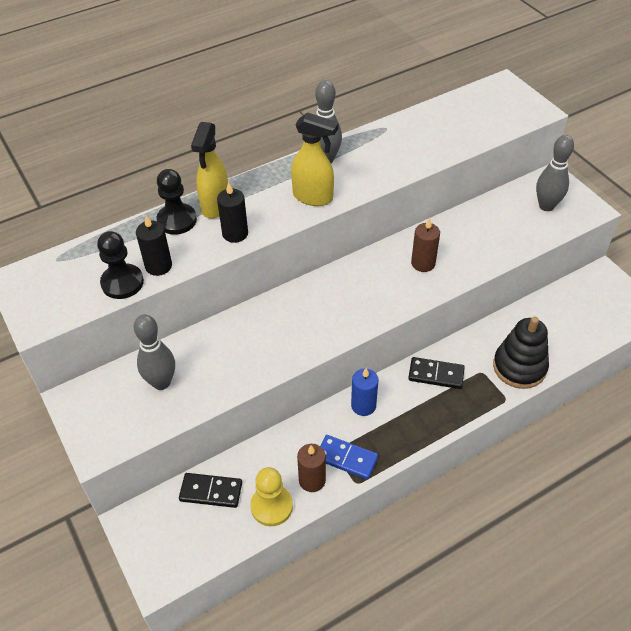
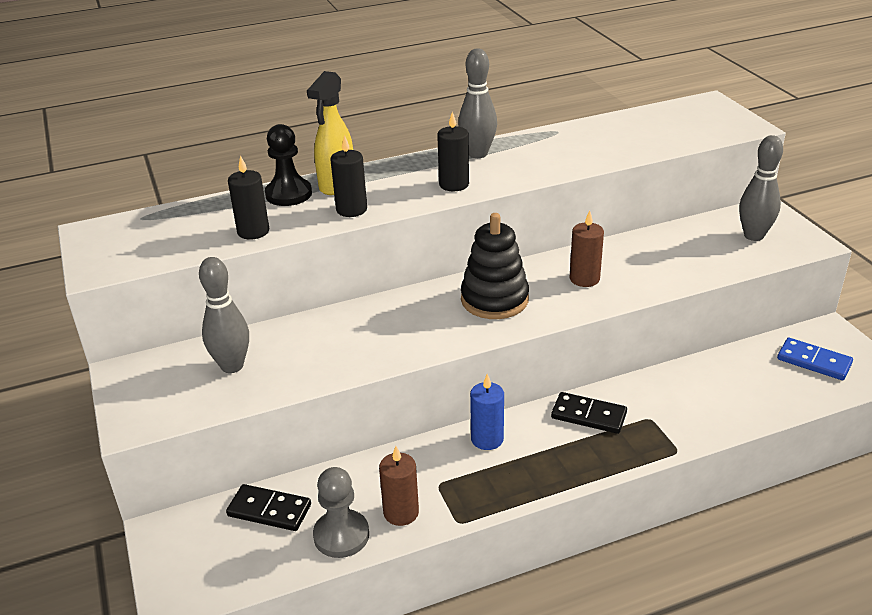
camera: 10 degrees right, 15 degrees down
black pawn [97,231,144,299] -> none
yellow pawn [250,467,293,526] -> grey pawn [313,467,369,558]
yellow spray bottle [291,113,338,206] -> black candle [437,111,469,191]
blue domino [320,435,378,479] -> blue domino moved to [777,338,853,380]
black stacking toy [493,317,549,389] -> black stacking toy moved to [461,213,529,319]

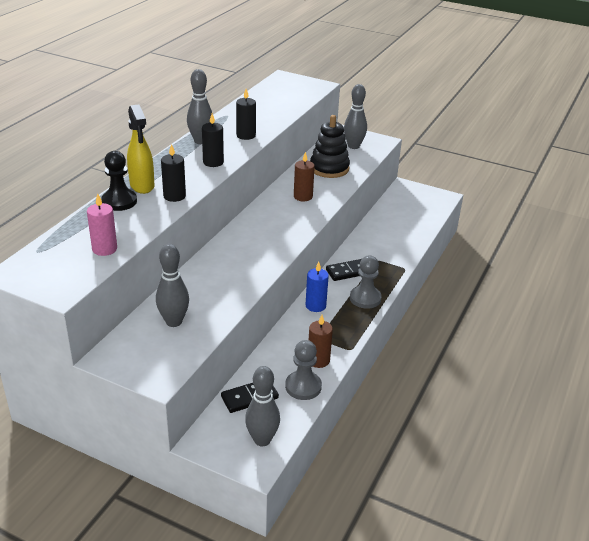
camera: 45 degrees left, 0 degrees up
black candle [228,155,269,239] -> black candle moved to [236,89,256,140]
black stacking toy [461,213,529,319] -> black stacking toy moved to [310,115,350,178]
blue domino [777,338,853,380] -> none
none -> pink candle [87,194,117,256]
none -> grey bowling pin [245,366,280,447]
none -> grey pawn [350,255,382,309]

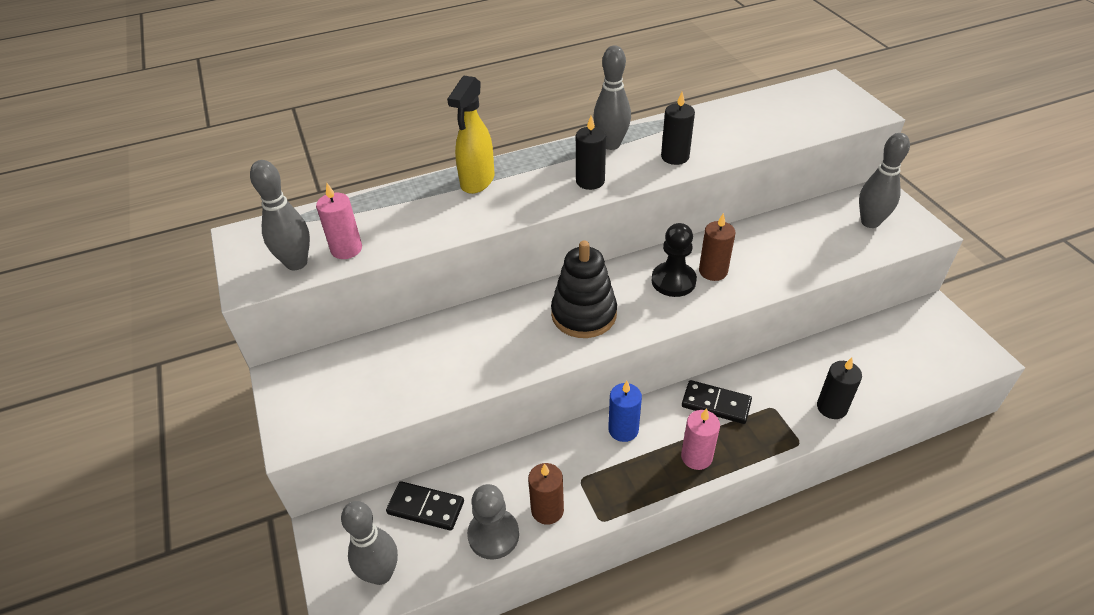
camera: 45 degrees right, 10 degrees up
black pawn [101,151,137,211] -> black pawn moved to [651,223,697,297]
grey bowling pin [156,244,189,327] -> grey bowling pin moved to [250,160,310,270]
black candle [161,144,186,202] -> black candle moved to [817,358,862,419]
black stacking toy [310,115,350,178] -> black stacking toy moved to [551,240,617,338]
grey pawn [350,255,382,309] -> pink candle [681,408,720,470]

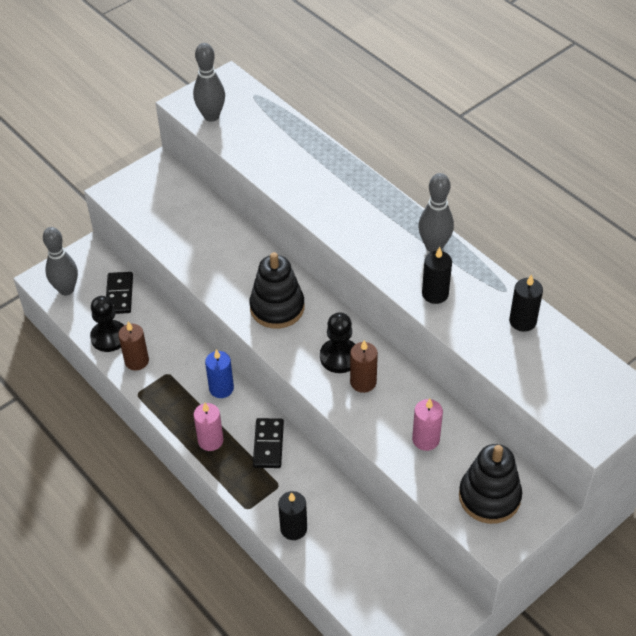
camera: 70 degrees right, 5 degrees up
pink candle [316,183,362,259] -> pink candle moved to [412,399,443,451]
yellow spray bottle [447,76,494,194] -> none
grey pawn [467,484,519,560] -> black pawn [90,296,124,352]
black candle [576,116,606,190] -> black candle moved to [509,274,543,332]
grey bowling pin [859,133,910,228] -> black stacking toy [459,444,522,524]

